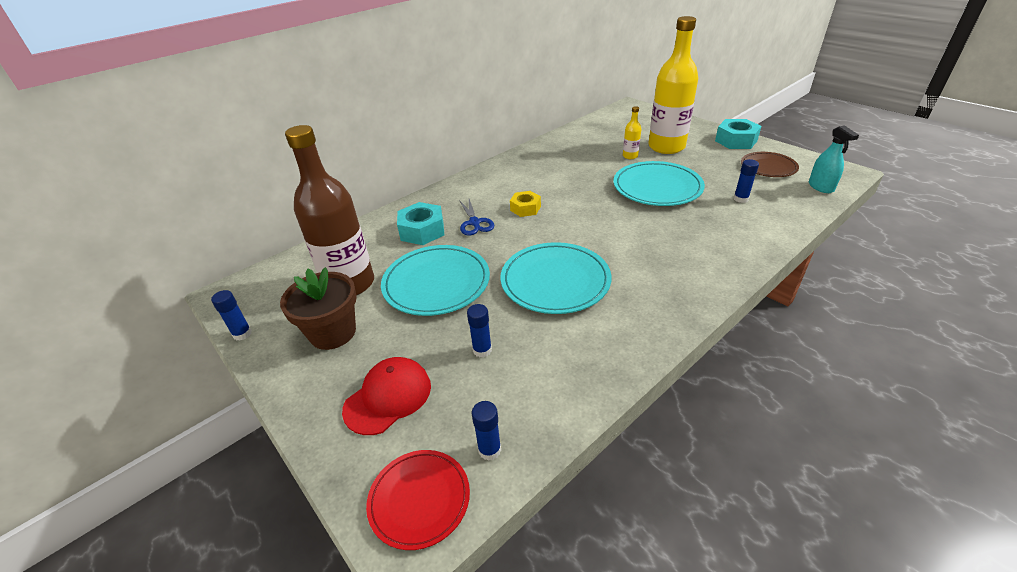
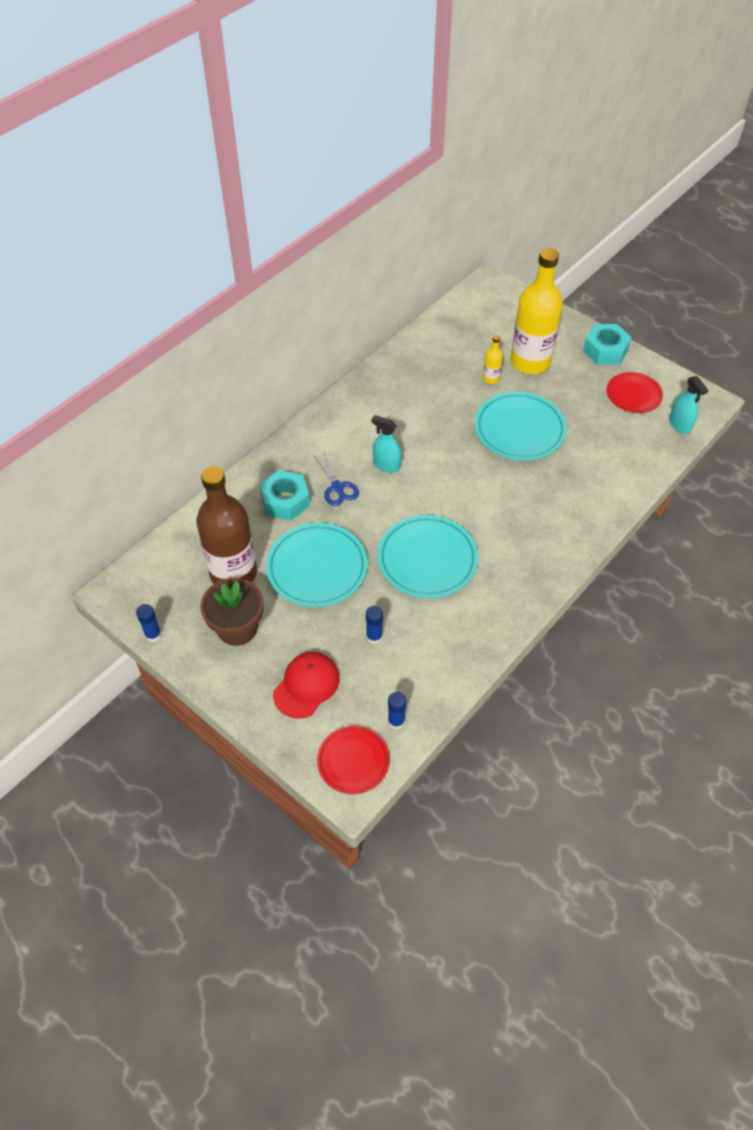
camera: 10 degrees left, 15 degrees up
yellow nut [510,191,541,217] -> turquoise spray bottle [372,415,401,473]
blue glue stick [733,159,759,203] -> none
brown plate [741,152,799,177] -> red plate [606,372,663,413]

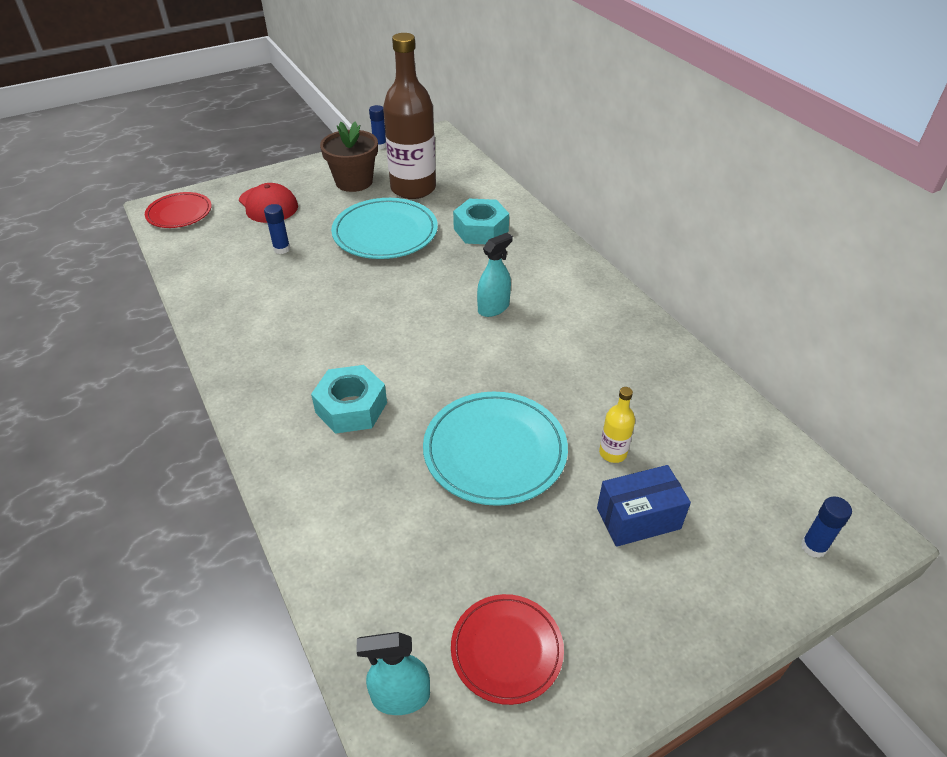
camera: 110 degrees right, 10 degrees down
blue scissors [314,452,359,506] -> none
turquoise plate [377,515,478,598] -> none
blue glue stick [388,692,406,729] -> blue glue stick moved to [801,496,852,558]
yellow bottle [511,248,563,374] -> blue box [597,465,691,547]
turquoise nut [583,324,632,365] -> turquoise nut moved to [311,365,387,434]

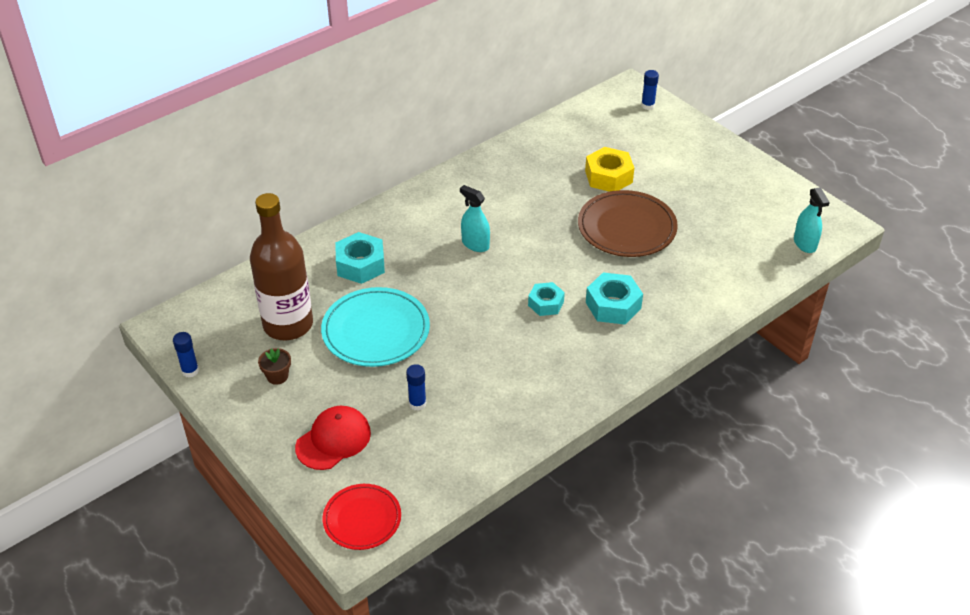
camera: 100 degrees left, 0 degrees up
brown flower pot [320,121,378,192] -> brown flower pot [258,348,291,385], size x0.50
turquoise plate [423,392,568,506] -> brown plate [578,190,678,257]
red plate [451,594,564,705] -> none
blue box [597,465,691,547] -> none
yellow bottle [599,387,635,463] -> yellow nut [585,147,634,192]
none -> turquoise nut [528,282,565,316]

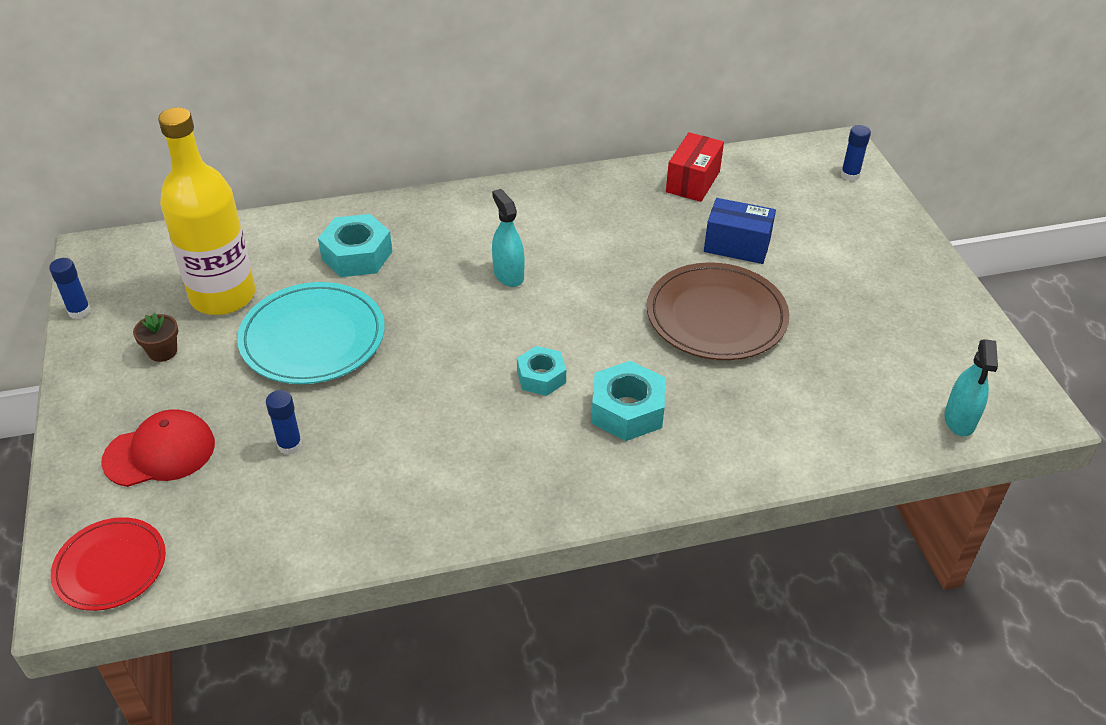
camera: 25 degrees right, 0 degrees up
brown bottle [250,193,313,341] -> yellow bottle [158,107,255,315]
yellow nut [585,147,634,192] -> blue box [704,198,776,264]
none -> red box [666,132,724,202]

